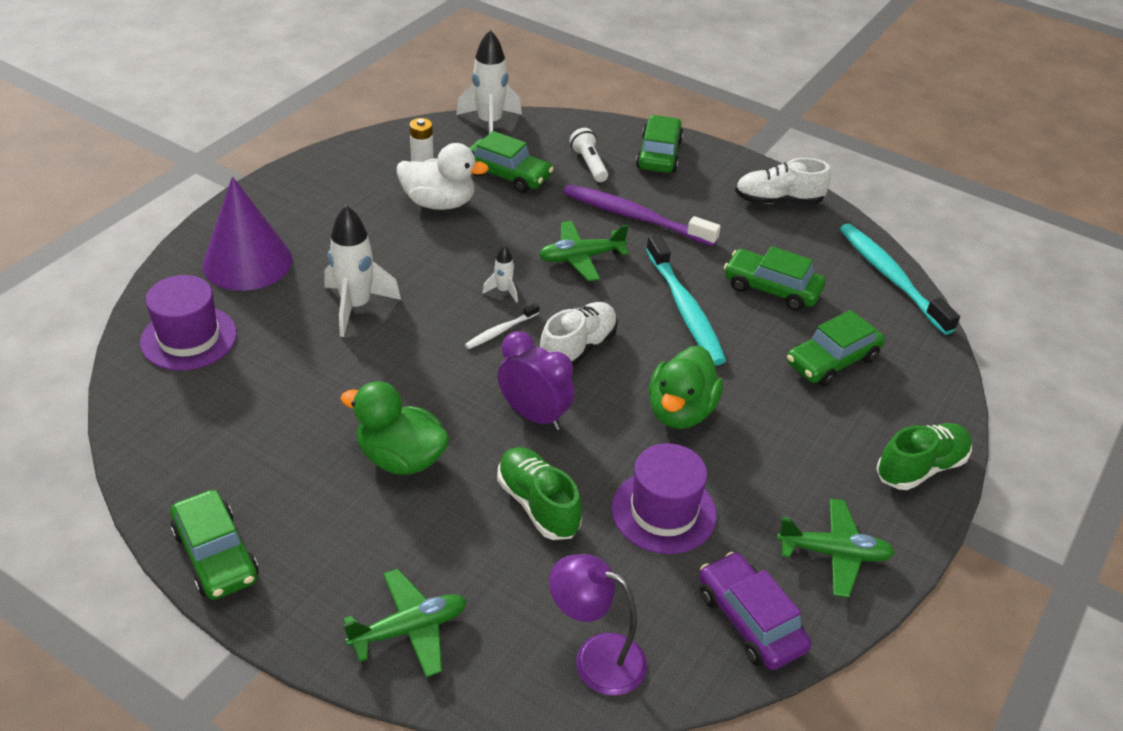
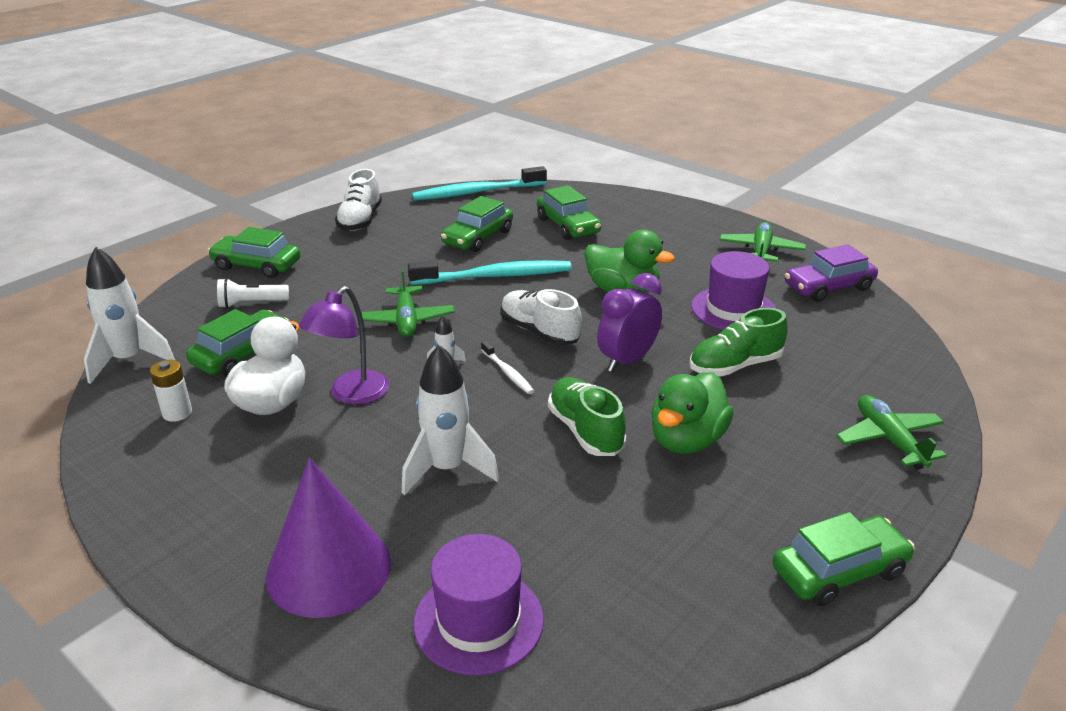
camera: 80 degrees left, 10 degrees down
purple lamp [549,554,647,696] -> purple lamp moved to [299,286,389,405]
purple toothbrush [563,184,721,246] -> none
green shoe [876,423,972,490] -> green shoe moved to [548,377,626,456]

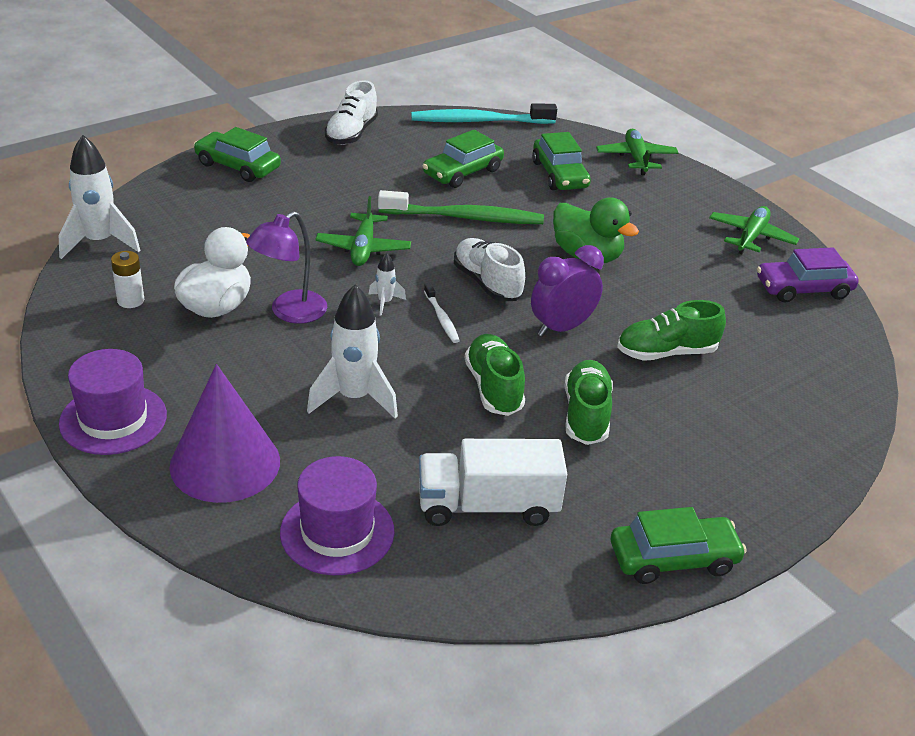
camera: 10 degrees right, 5 degrees up
green car [186,309,289,377] -> none
white flashlight [217,278,289,308] -> none
turquoise toothbrush [408,260,572,285] -> green toothbrush [378,190,544,224]
green duck [651,372,734,454] -> green shoe [564,360,613,445]
purple hat [691,251,776,330] -> purple hat moved to [59,349,167,455]
green plane [836,395,947,470] -> green plane moved to [596,129,678,175]
none -> white truck [419,439,567,526]

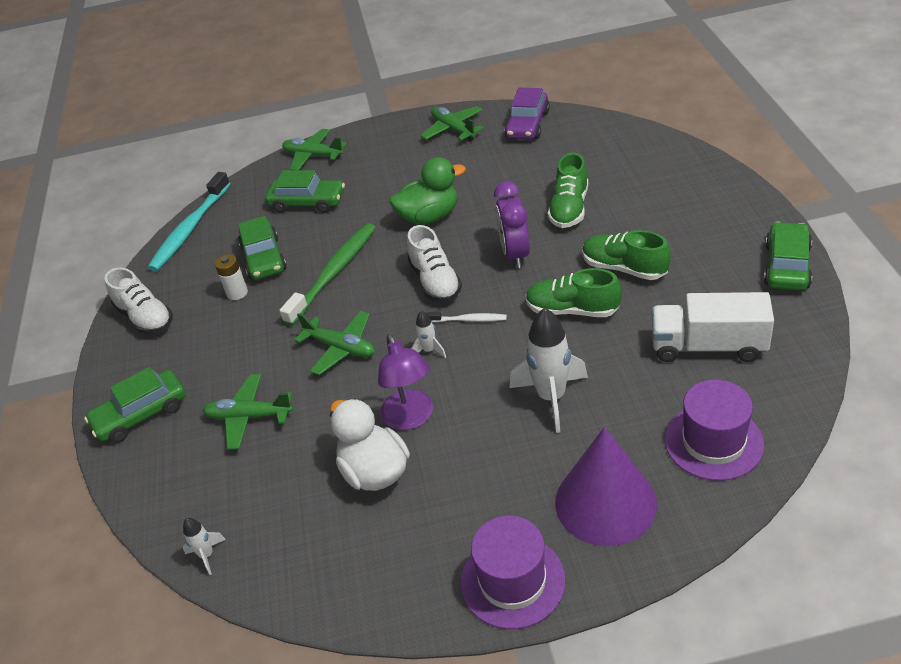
camera: 55 degrees left, 5 degrees up
white rocket [59,135,140,259] -> white rocket [183,518,226,575], size x0.48
white battery [111,251,144,308] -> white battery moved to [215,254,248,300]
white truck [419,439,567,526] -> white truck turned 75 degrees clockwise [652,292,774,362]
white shoe [454,238,525,301] -> white shoe turned 105 degrees counterclockwise [407,225,462,302]
none -> green plane [202,374,293,450]

